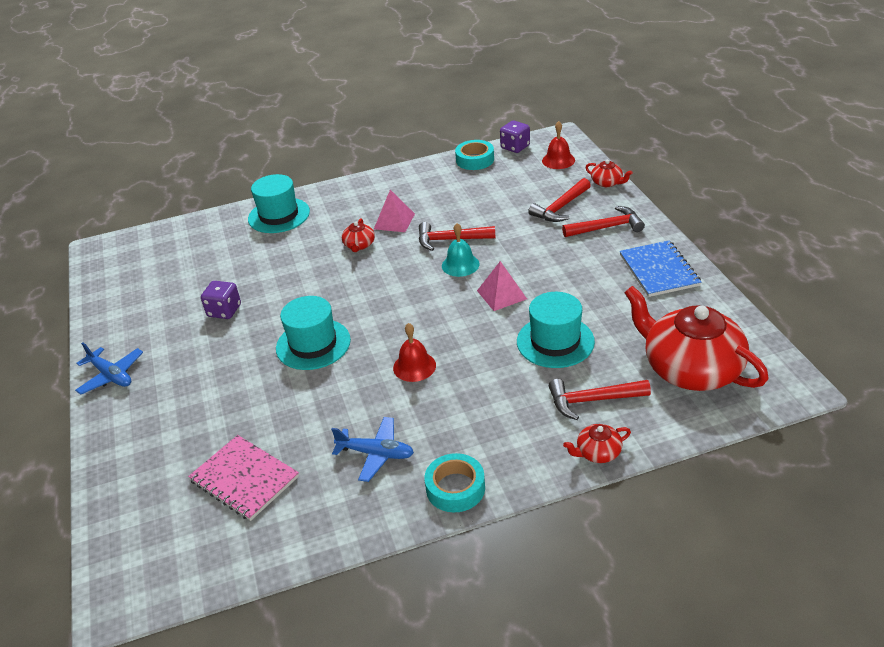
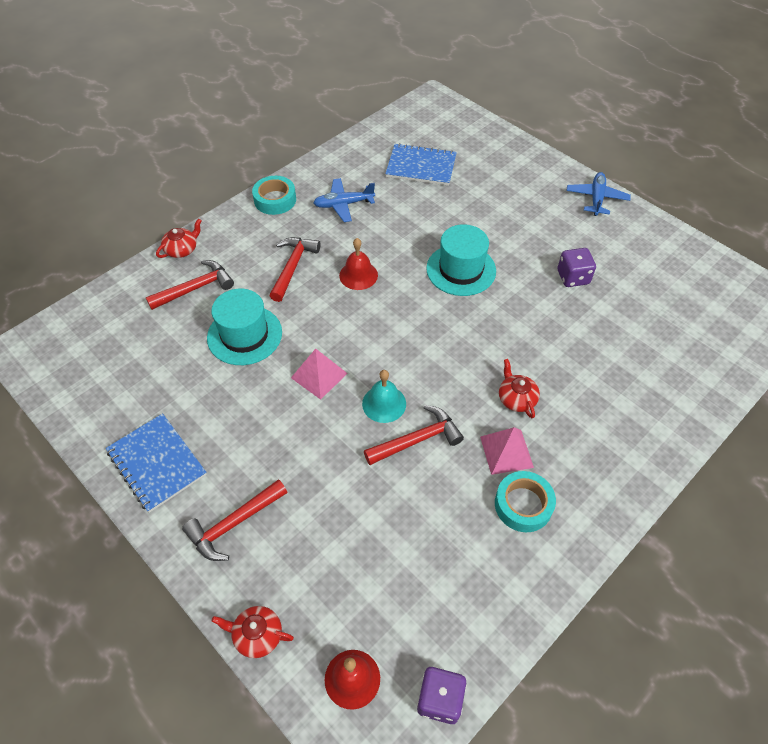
camera: 150 degrees right, 15 degrees up
blue plane [75,342,143,395] -> blue plane turned 90 degrees clockwise [566,172,631,216]
pink notebook [188,435,299,521] -> blue notebook [385,143,457,186]
turquoise hat [248,174,310,233] -> none
turquoise tape [455,140,494,170] -> turquoise tape moved to [495,471,556,532]
red hammer [528,178,591,222] -> red hammer moved to [269,237,321,302]
red teapot [624,286,769,391] -> none

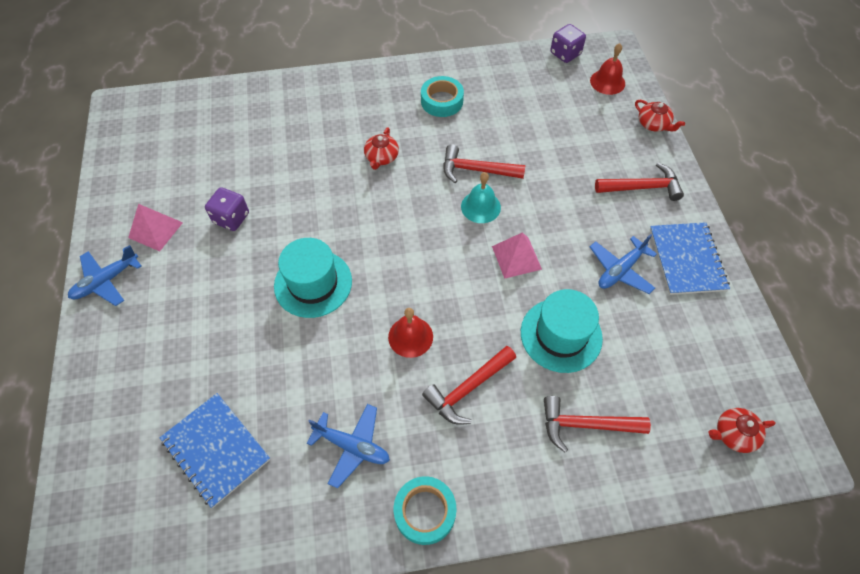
camera: 145 degrees left, 5 degrees up
red teapot [156,219,201,258] -> red teapot moved to [709,408,776,453]
pink pyramid [480,427,534,475] -> pink pyramid moved to [128,204,183,251]
none -> blue plane [590,234,657,294]

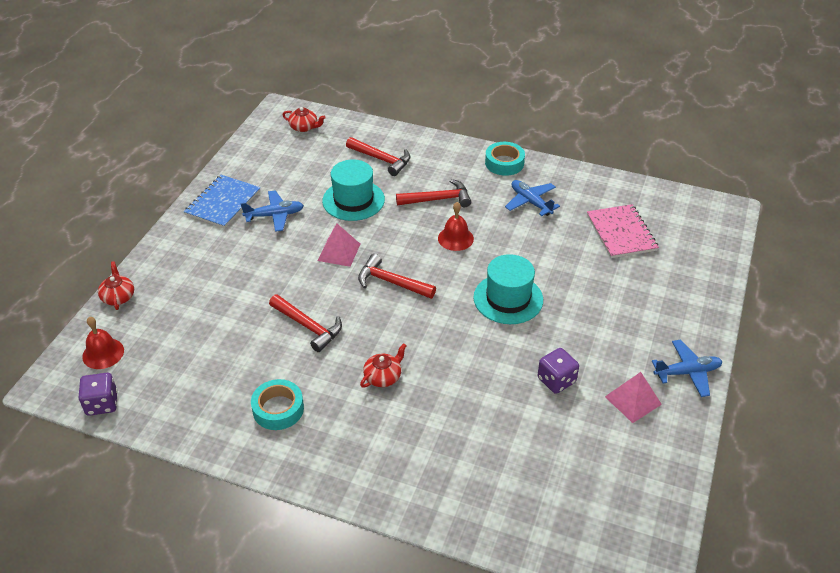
camera: 150 degrees left, 15 degrees down
blue notebook [159,393,270,508] -> pink notebook [587,204,659,258]
turquoise bell [461,172,501,223] -> none
red hammer [595,163,684,201] -> red hammer moved to [358,254,436,299]

